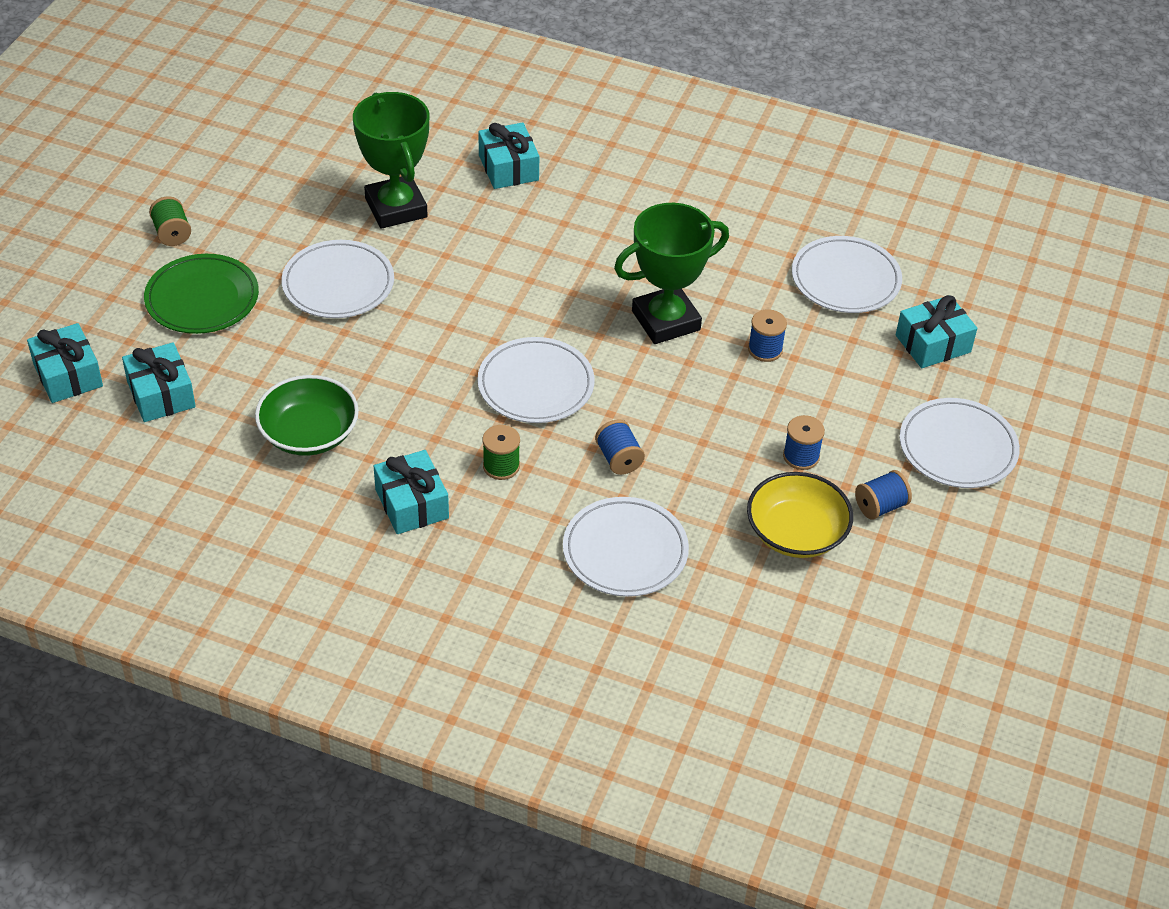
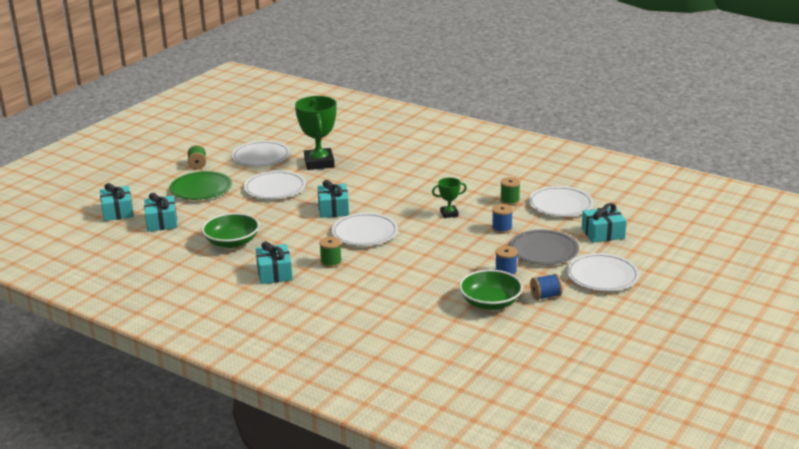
camera: 15 degrees right, 20 degrees down
turquoise gift [478,122,539,189] -> turquoise gift moved to [318,180,349,218]
white plate [563,497,689,597] -> white plate moved to [232,141,290,166]
blue spool [595,419,645,475] -> none
green trophy [614,203,729,344] -> green trophy [432,178,467,218], size x0.50
yellow bowl [747,472,853,558] -> green bowl [459,269,523,310]
none -> green spool [500,177,520,206]
none -> grey plate [509,230,579,265]

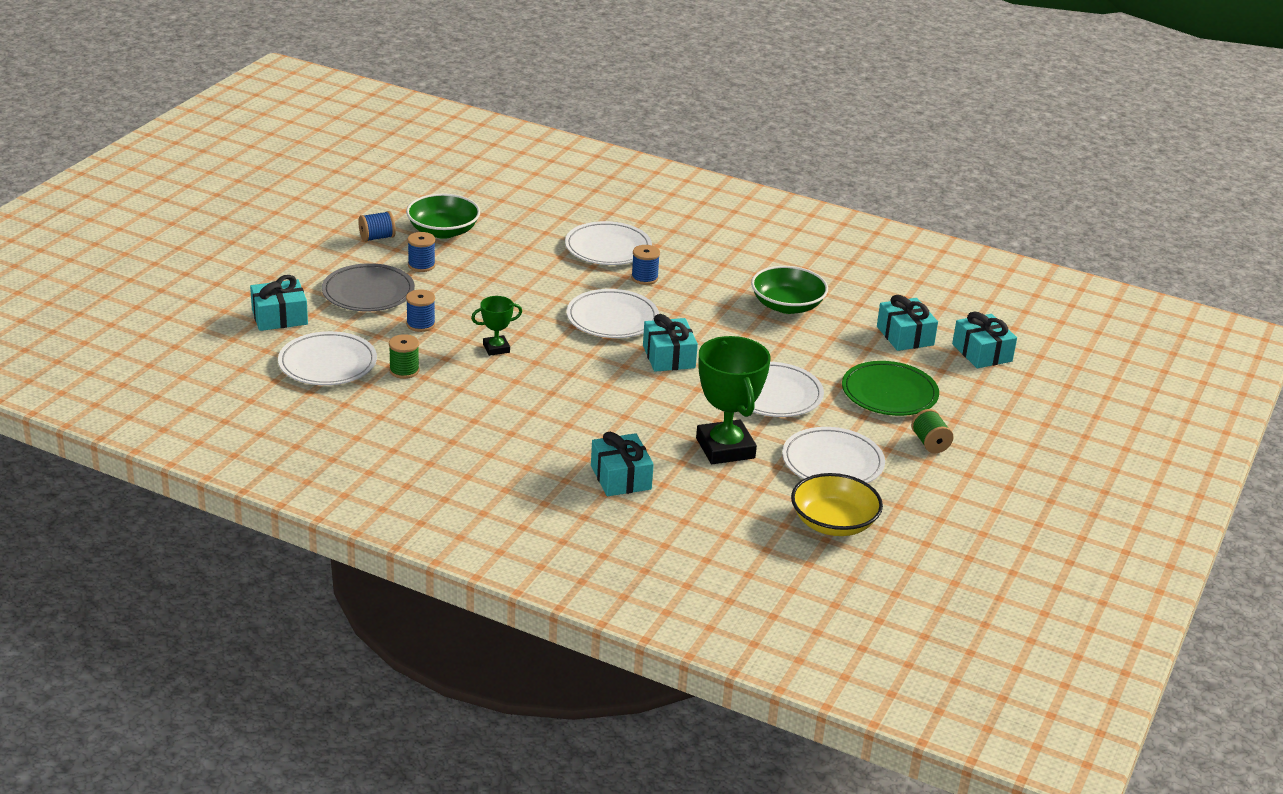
camera: 170 degrees right, 5 degrees up
turquoise gift [256,241,293,284] -> turquoise gift moved to [591,432,654,496]
green spool [319,237,342,268] -> blue spool [631,245,660,285]
white plate [566,253,640,291] -> white plate moved to [565,221,652,265]
none -> yellow bowl [791,473,883,536]

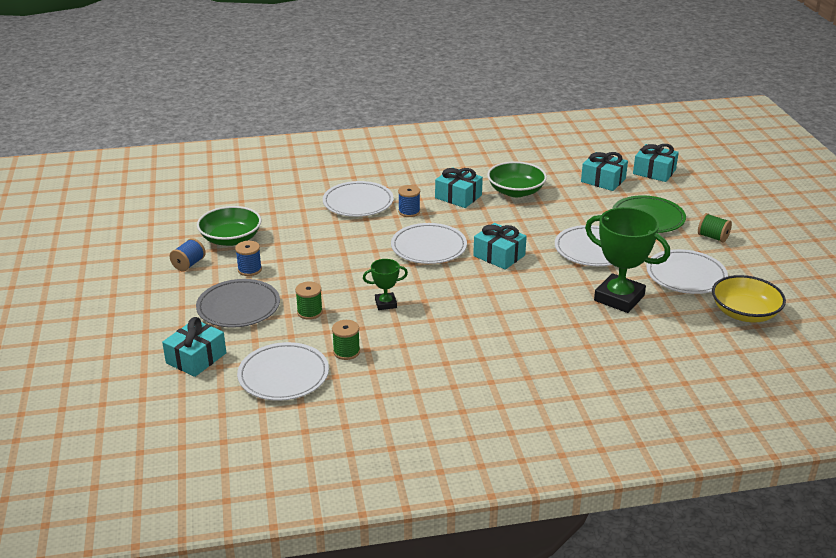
camera: 35 degrees left, 0 degrees up
blue spool [406,289,435,332] -> green spool [295,281,323,320]
green trophy [471,296,522,356] -> green trophy turned 45 degrees clockwise [363,259,408,310]
turquoise gift [591,432,654,496] -> turquoise gift moved to [435,167,483,208]

